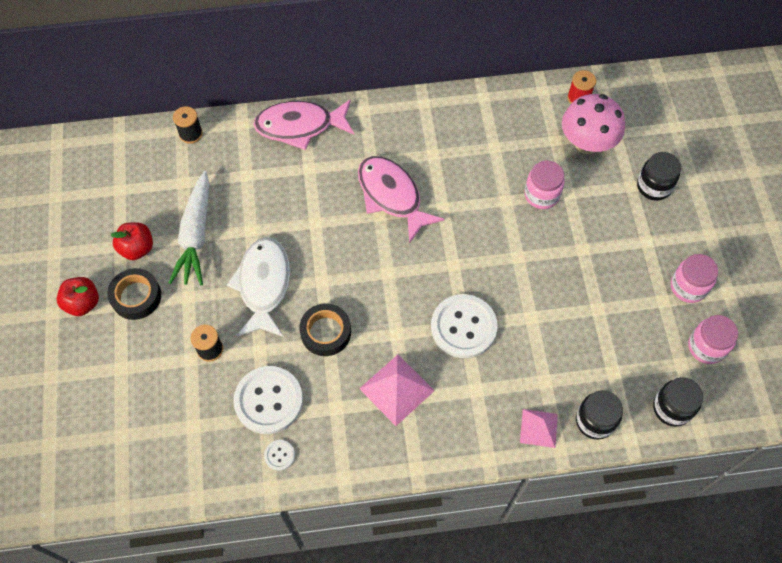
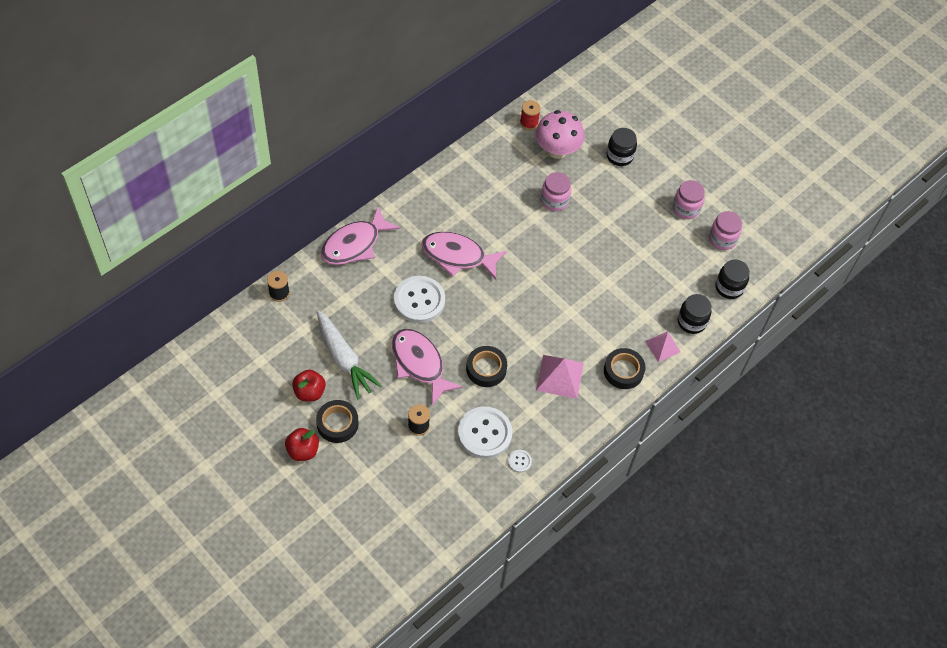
camera: 40 degrees left, 5 degrees down
white fish [227,237,290,337] -> pink fish [392,329,463,405]
white button [431,294,498,358] -> white button moved to [394,276,445,323]
none -> black tape [604,348,646,389]

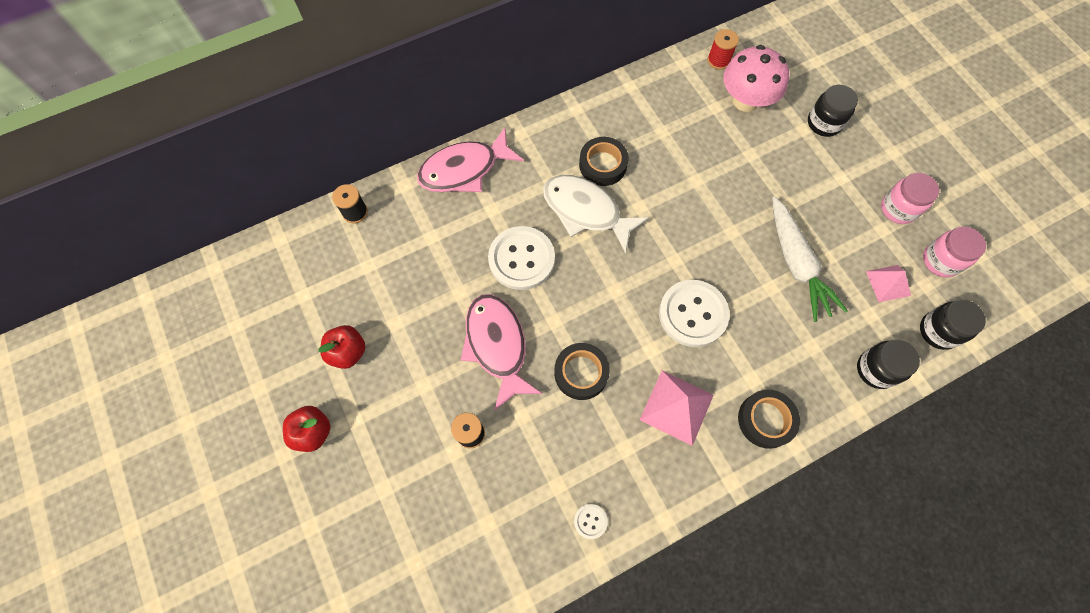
camera: 20 degrees right, 10 degrees up
black tape [316,400,359,443] -> black tape moved to [579,137,629,186]
white carrot [317,311,382,399] -> white carrot moved to [772,197,848,322]
pink fish [421,232,507,280] -> white fish [543,175,649,254]
white button [458,406,512,459] -> white button moved to [659,280,729,347]
pink jar [541,172,571,211] -> none
pink pyramid [645,332,681,362] -> pink pyramid moved to [866,265,911,302]

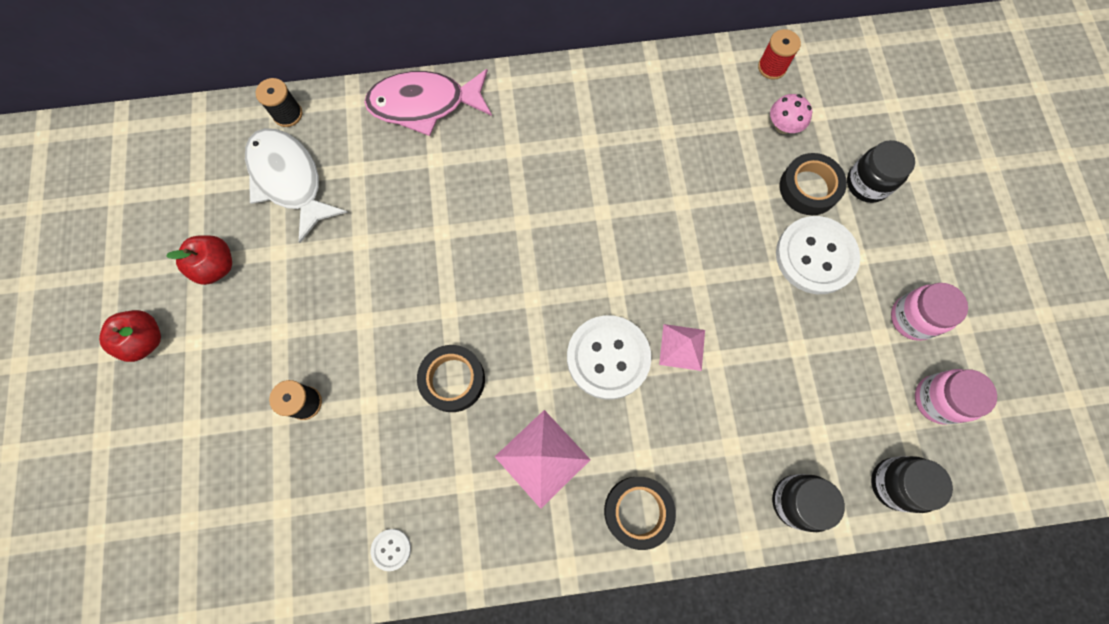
camera: 20 degrees right, 5 degrees up
pink fish [461,294,542,411] -> none
white button [488,226,555,290] -> white button moved to [776,216,860,294]
white fish [543,175,649,254] -> white fish moved to [245,128,348,243]
black tape [579,137,629,186] -> black tape moved to [780,153,847,215]
pink mushroom [723,45,789,112] -> pink mushroom [770,94,812,134], size x0.52
white carrot [772,197,848,322] -> none
pink pyramid [866,265,911,302] -> pink pyramid moved to [659,324,705,371]

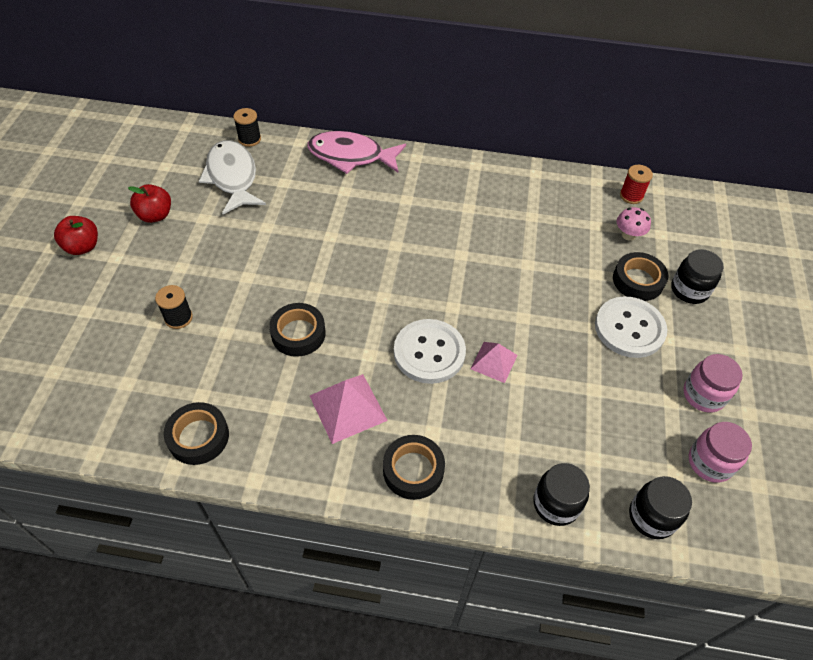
camera: 15 degrees right, 20 degrees down
white button [371,529,411,571] -> black tape [164,402,229,465]

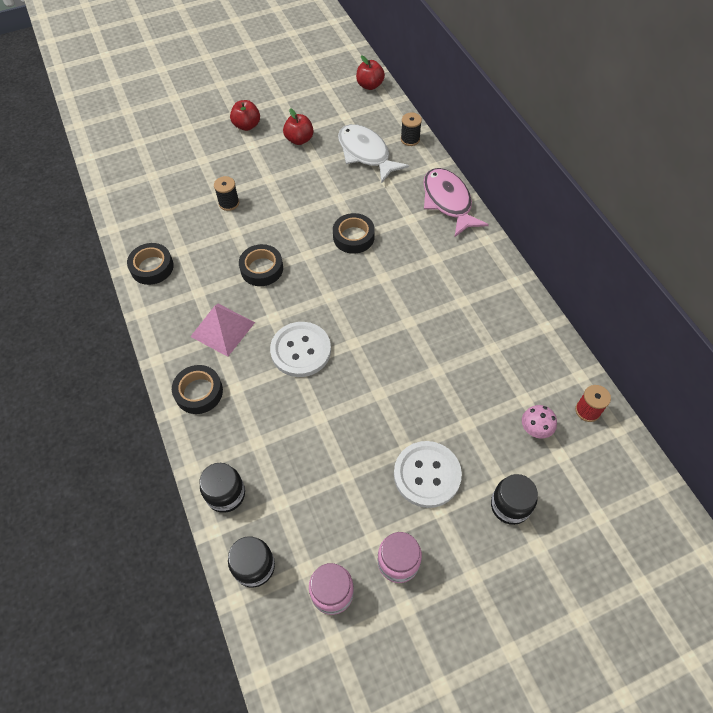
camera: 60 degrees right, 5 degrees up
white fish [199,140,266,215] -> white fish turned 75 degrees counterclockwise [338,124,409,183]
pink pyramid [470,342,518,383] -> none
black tape [613,252,668,301] -> black tape moved to [333,213,375,254]
none -> red apple [356,56,385,90]

